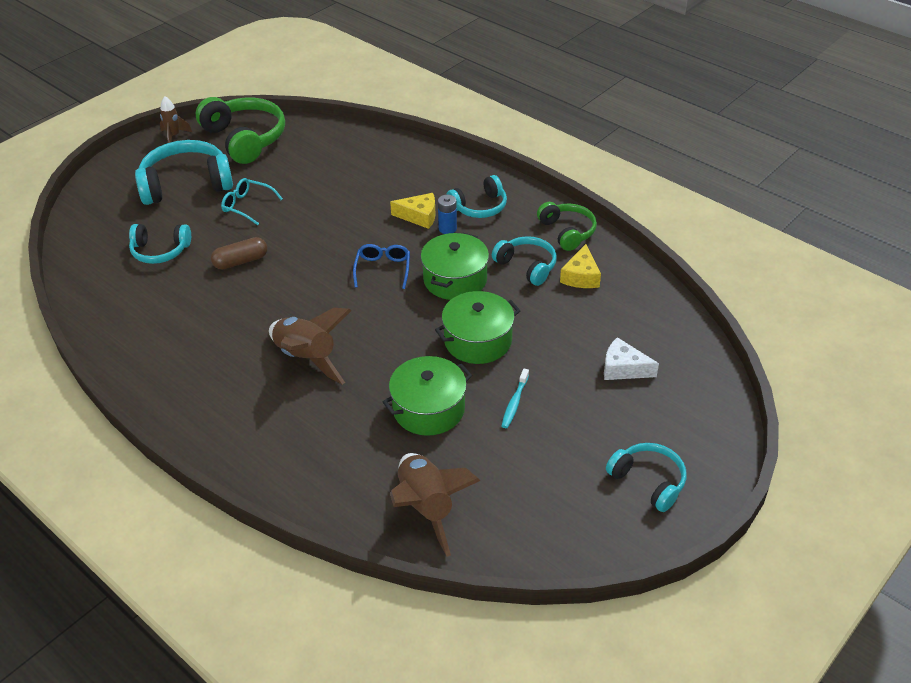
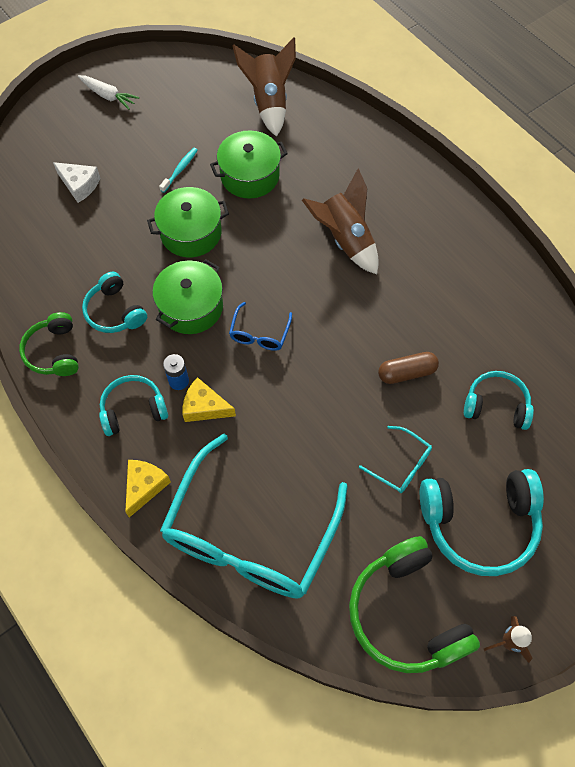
camera: 170 degrees left, 20 degrees up
yellow cheese [560,244,601,288] -> yellow cheese moved to [125,460,171,518]
turquoise headphones [606,443,686,512] -> white carrot [78,75,139,110]
none -> turquoise glasses [160,433,348,599]

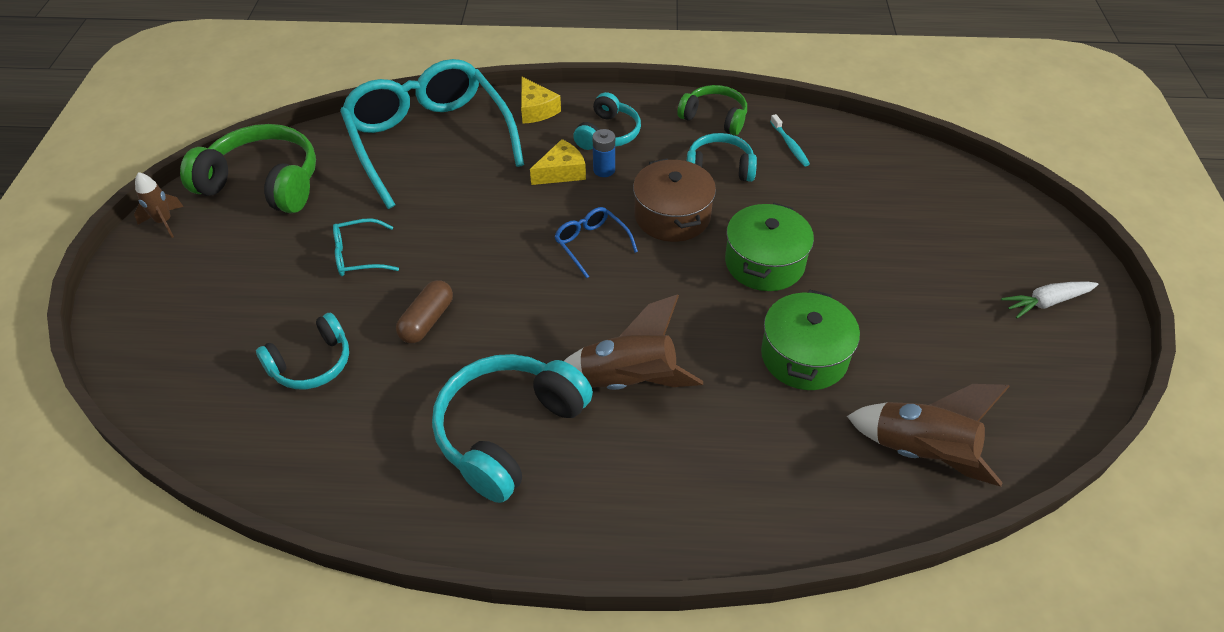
camera: 130 degrees right, 15 degrees down
white cheese [53,162,100,203] -> none
green pot [153,259,223,334] -> brown pot [633,158,716,242]
turquoise toothbrush [159,148,198,193] -> turquoise toothbrush moved to [770,114,810,166]
turquoise headphones [420,469,544,576] -> turquoise headphones moved to [432,354,593,503]

